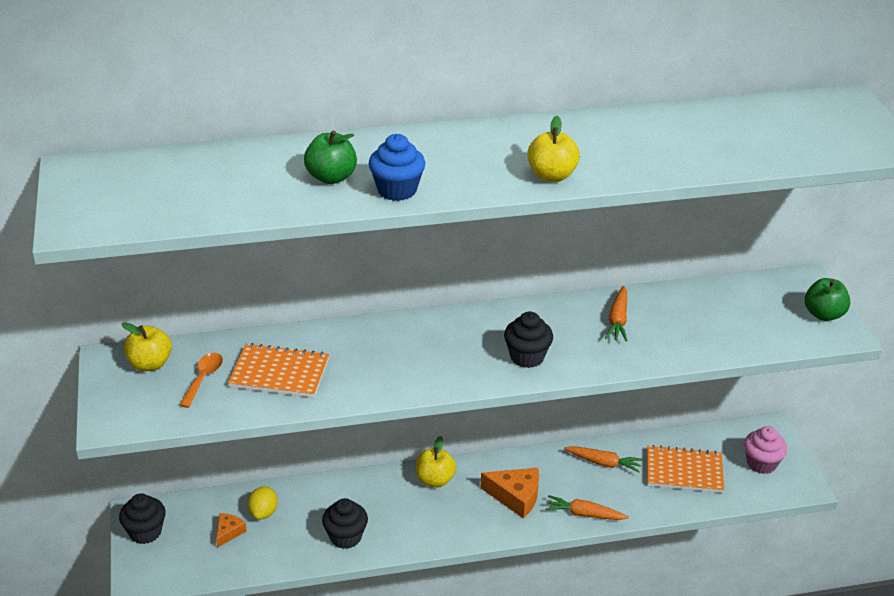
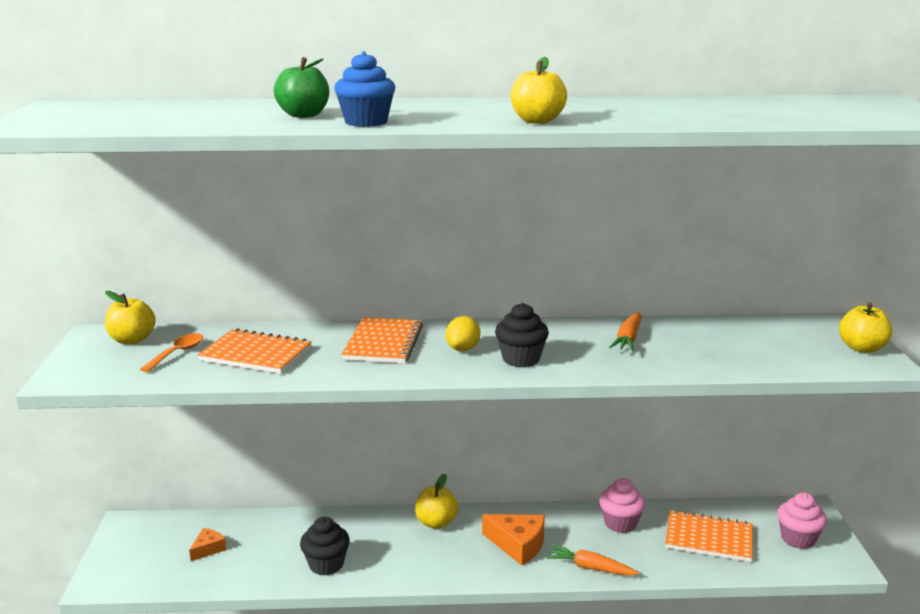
camera: 10 degrees right, 15 degrees down
black cupcake [119,493,166,544] -> none
yellow lemon [248,486,278,519] -> yellow lemon moved to [446,316,480,351]
orange carrot [564,446,643,473] -> pink cupcake [599,478,646,533]
green apple [805,278,850,321] -> yellow apple [839,302,892,353]
none -> orange notebook [342,317,423,363]

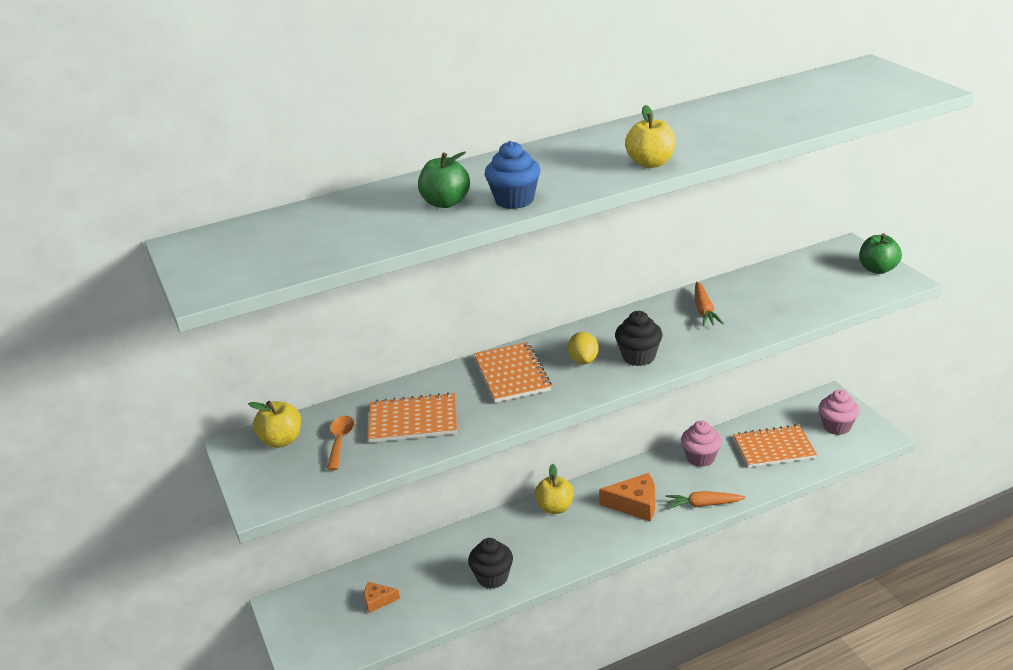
camera: 20 degrees left, 10 degrees up
orange cheese [189,528,227,561] -> orange cheese turned 105 degrees counterclockwise [364,582,400,613]
yellow apple [839,302,892,353] -> green apple [859,233,902,274]

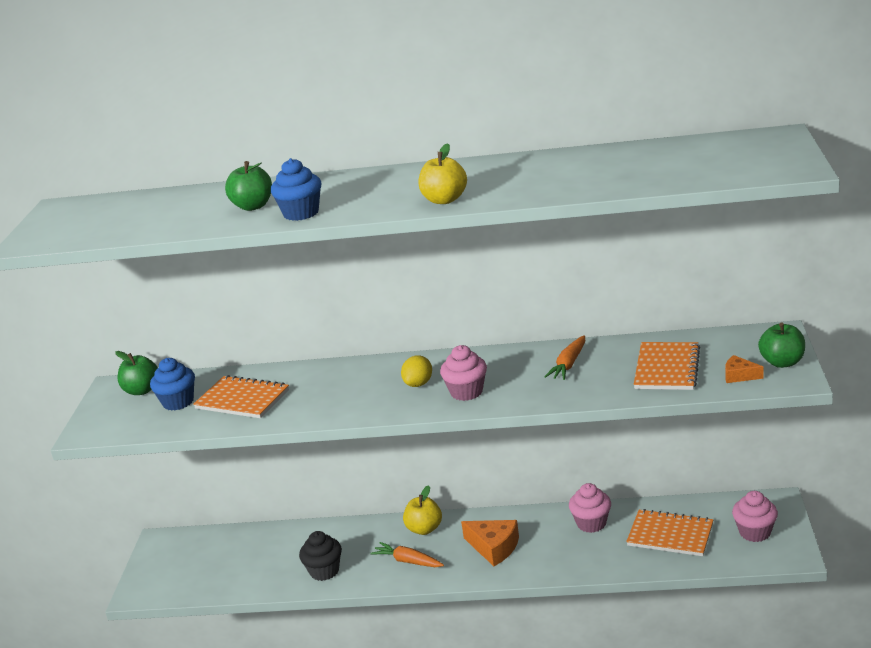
camera: 30 degrees right, 5 degrees down
yellow apple [248,401,301,448] -> green apple [115,351,158,395]
orange spoon [327,416,354,470] -> blue cupcake [150,358,195,411]
orange cheese [364,582,400,613] -> orange cheese moved to [725,355,763,383]
orange notebook [474,342,552,403] -> orange notebook moved to [634,342,700,390]
black cupcake [615,311,662,366] -> pink cupcake [440,345,487,401]
orange carrot [666,491,746,509] -> orange carrot moved to [370,542,444,567]

